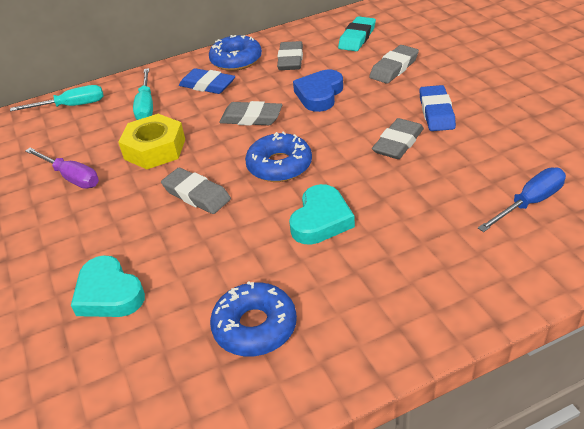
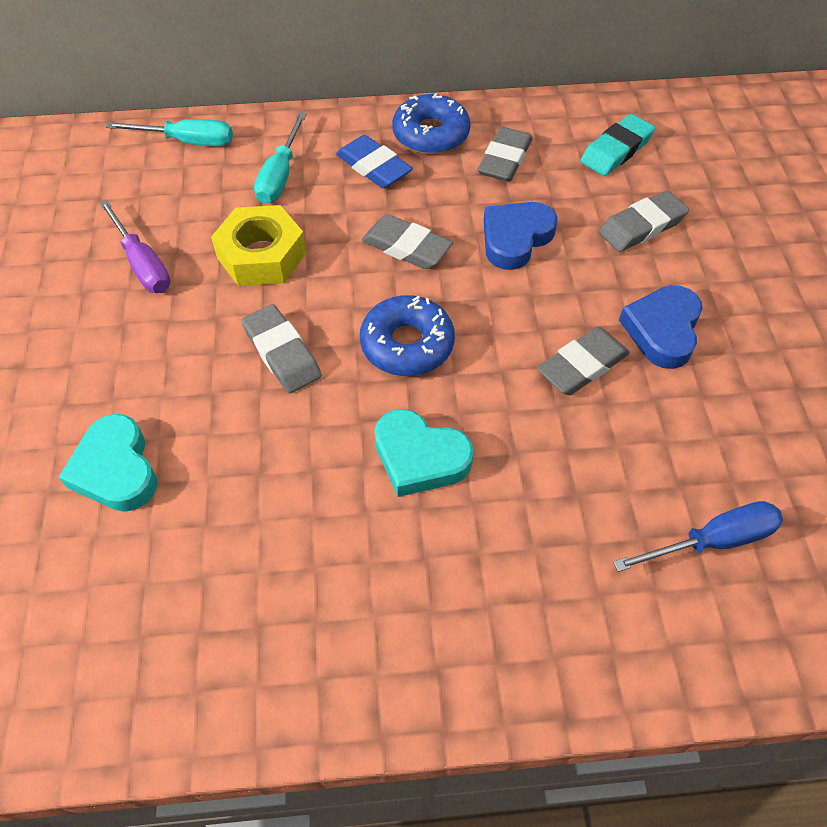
camera: 15 degrees right, 15 degrees up
blue donut [210,281,297,356] -> none
turquoise heart [289,184,355,245] -> turquoise heart turned 75 degrees clockwise [375,409,474,497]
blue eraser [419,85,456,131] -> blue heart [619,285,703,369]

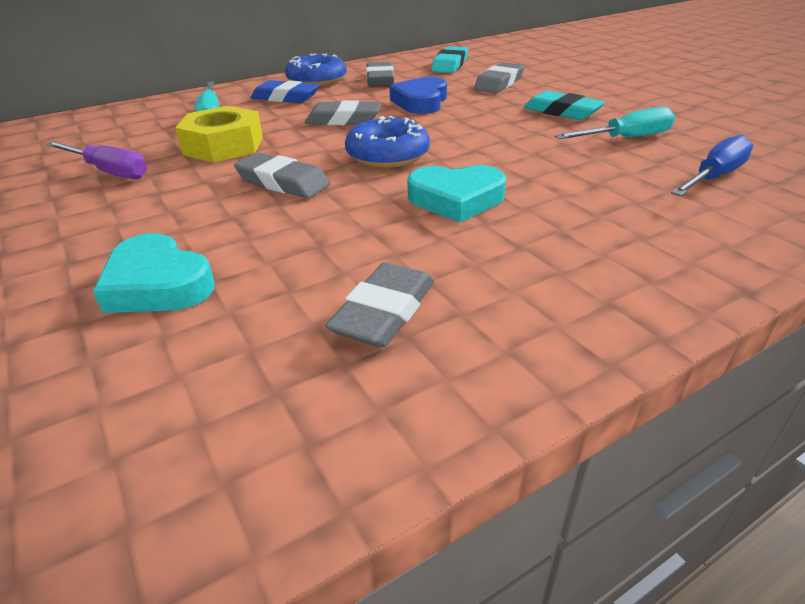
camera: 25 degrees left, 20 degrees down
turquoise screwdriver [106,119,233,146] -> turquoise screwdriver moved to [554,106,675,139]
grey eraser [537,327,630,395] -> grey eraser moved to [325,262,434,348]
blue heart [619,285,703,369] -> turquoise eraser [524,90,605,120]

